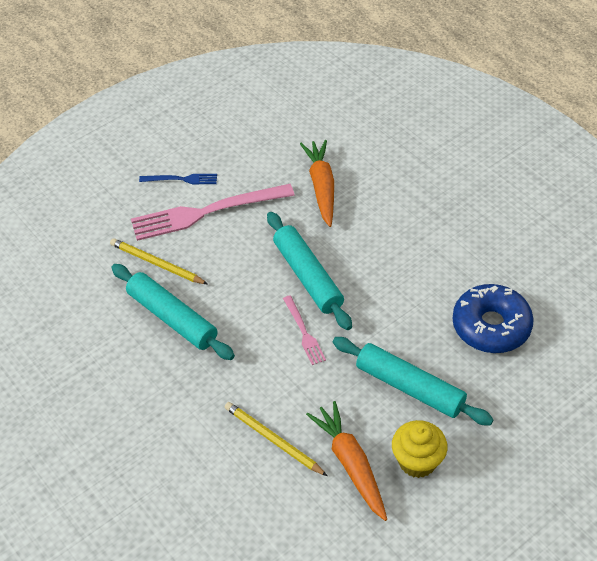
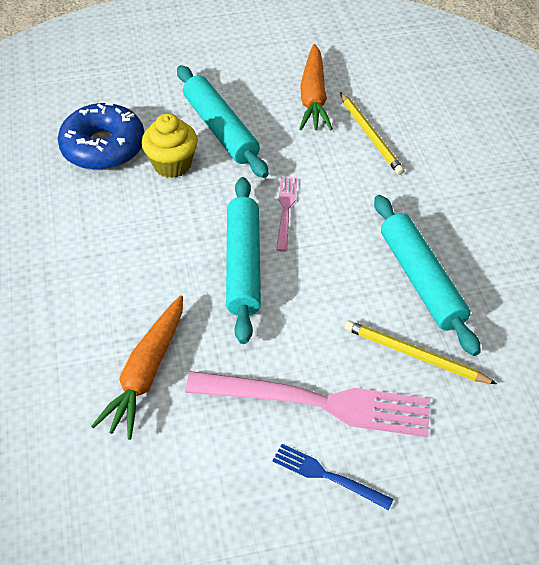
camera: 155 degrees left, 0 degrees up
yellow pencil [110,238,207,284] -> yellow pencil turned 150 degrees clockwise [345,320,497,384]
yellow cupcake [392,420,448,478] -> yellow cupcake moved to [141,113,198,178]

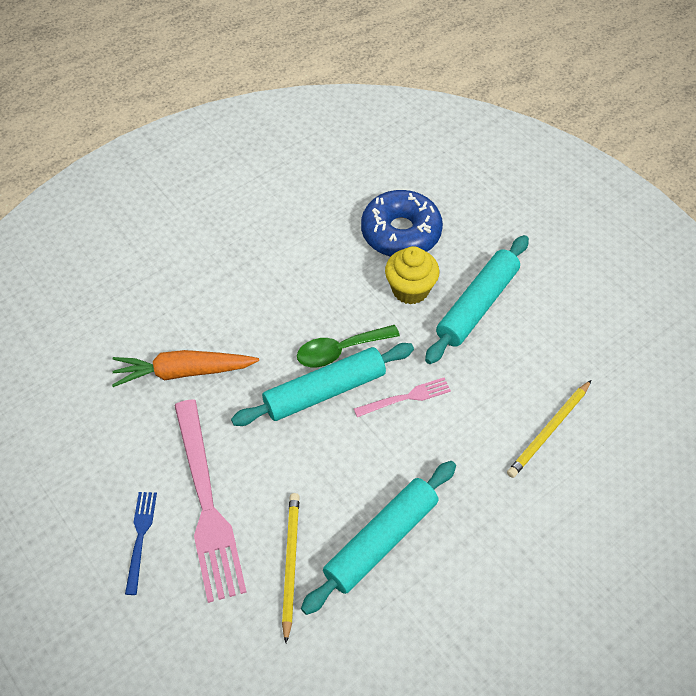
camera: 65 degrees right, 5 degrees up
orange carrot [299,44,333,130] -> none
none -> green spoon [297,325,400,367]

